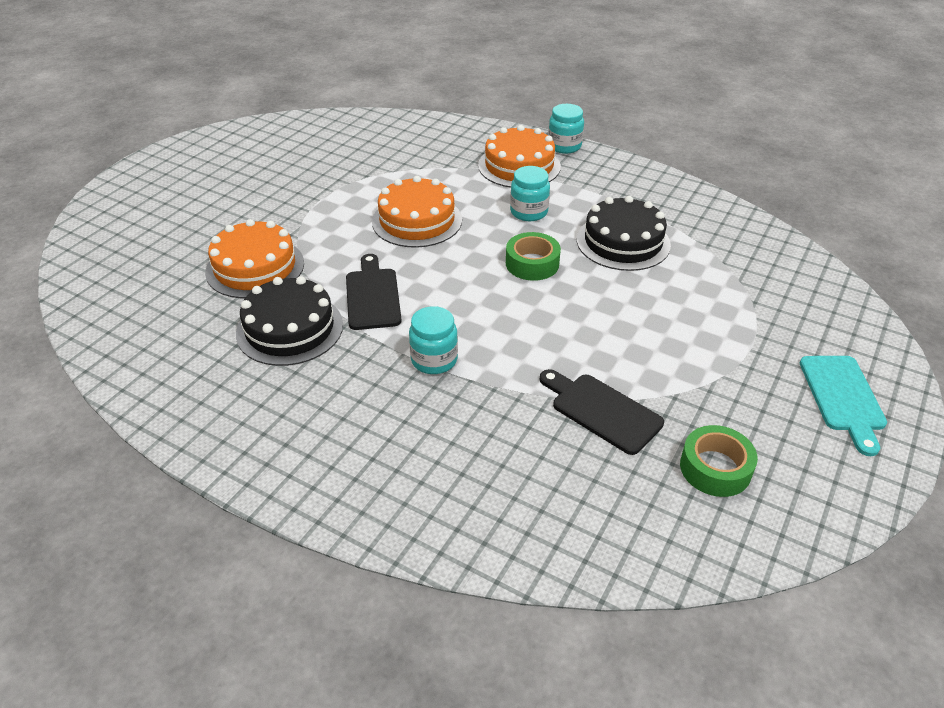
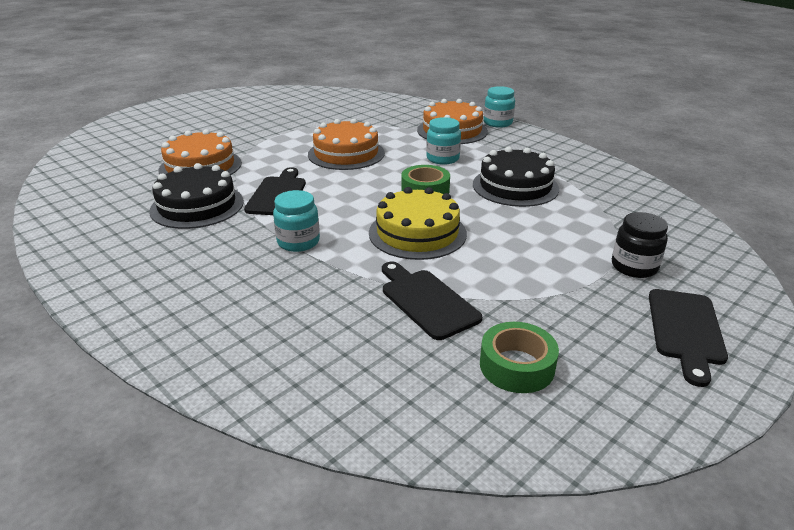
camera: 15 degrees right, 10 degrees down
turquoise cutting board [800,356,887,456] -> black cutting board [649,289,728,387]
none -> yellow cake [369,187,467,260]
none -> black jar [612,212,668,278]

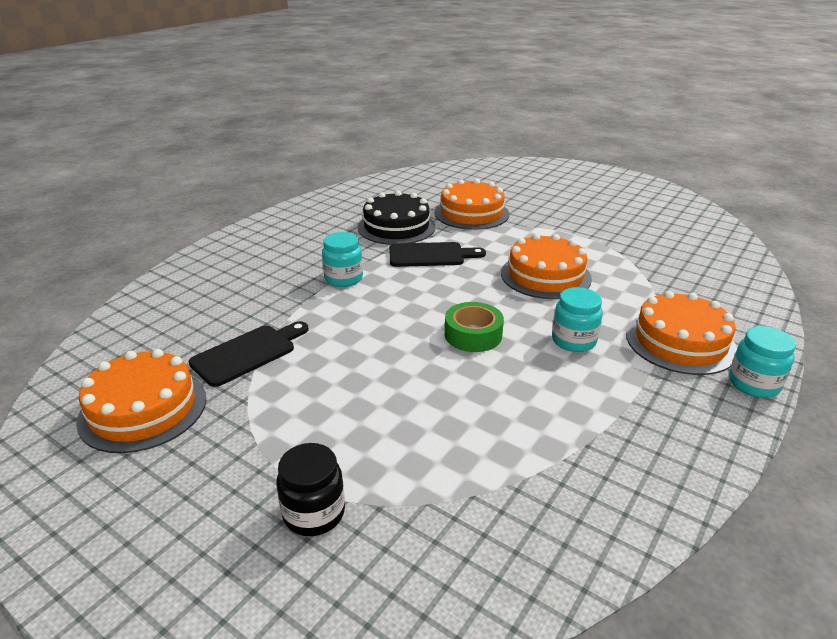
camera: 80 degrees right, 0 degrees up
yellow cake [369,187,467,260] -> none
black cake [473,147,559,207] -> none
green tape [480,322,559,393] -> orange cake [76,349,206,453]
black cutting board [649,289,728,387] -> none

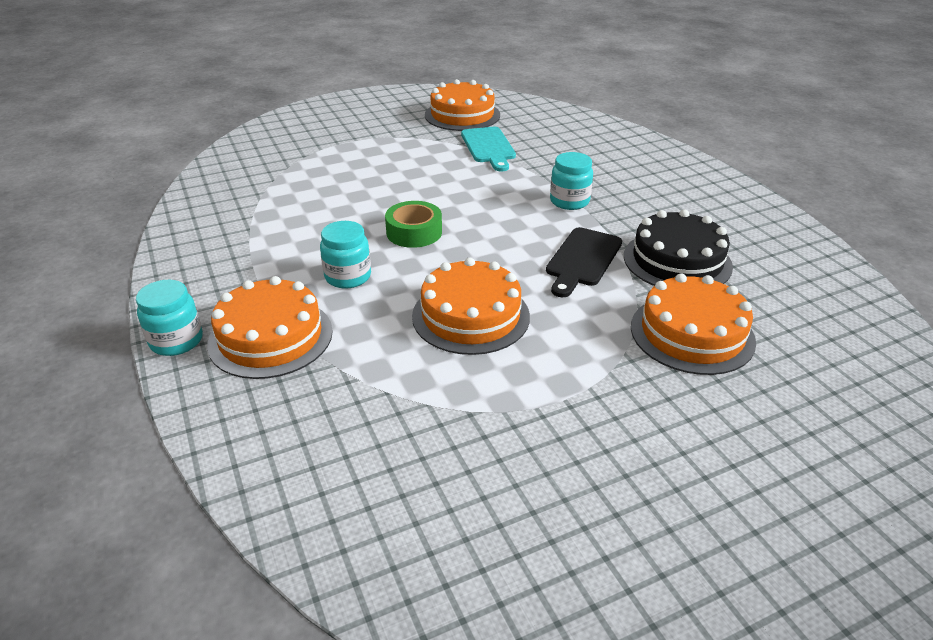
camera: 120 degrees right, 5 degrees up
black cutting board [189,321,309,387] -> turquoise cutting board [461,127,516,171]
black jar [277,443,345,536] -> none

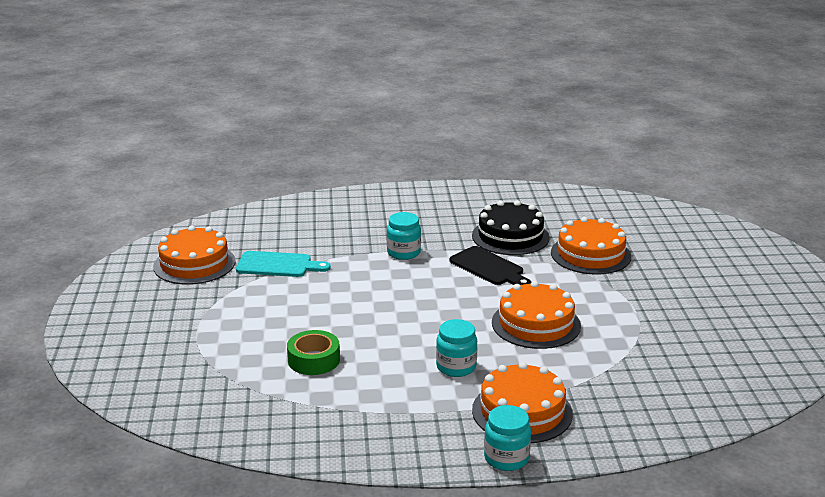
camera: 70 degrees left, 10 degrees down
green tape [385,201,442,248] -> green tape moved to [287,330,340,375]

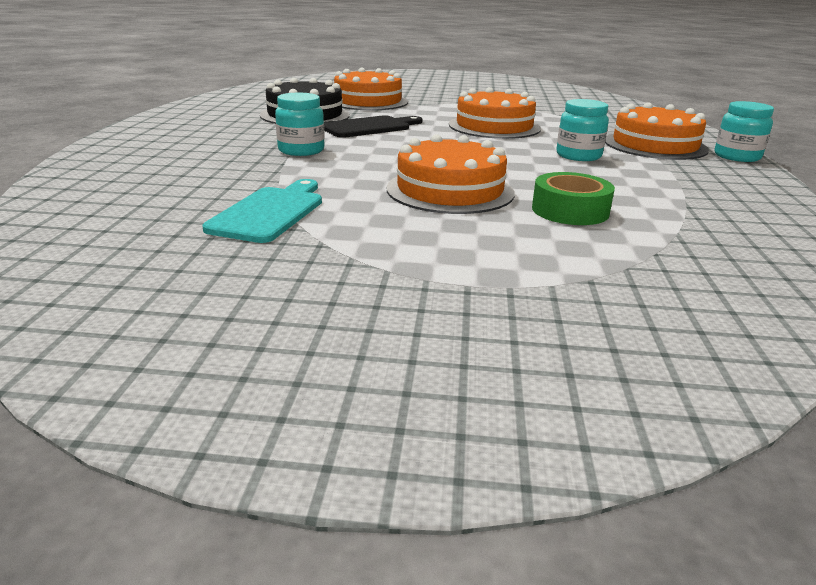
camera: 80 degrees left, 0 degrees up
orange cake [153,226,236,285] -> orange cake moved to [387,134,515,214]

